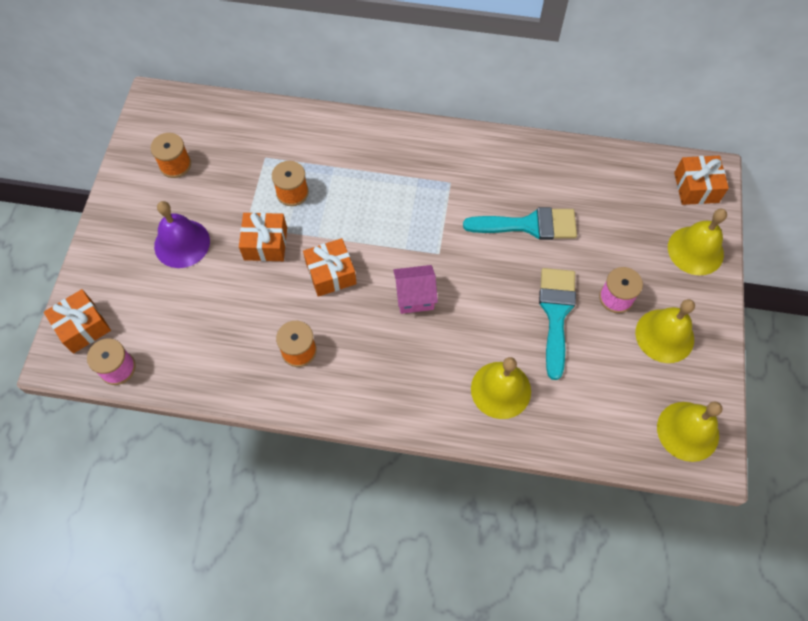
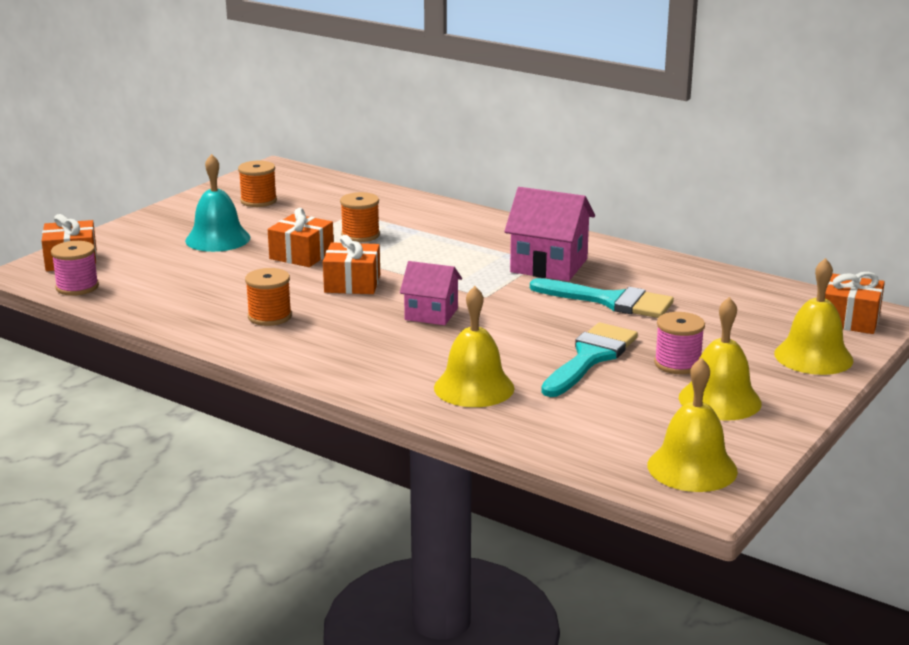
camera: 25 degrees right, 40 degrees down
purple bell [154,201,210,268] -> turquoise bell [185,154,250,252]
none -> pink house [504,187,595,281]

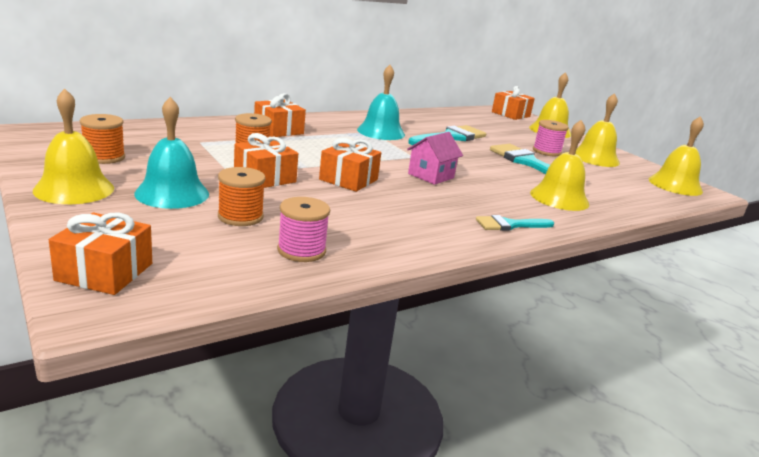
camera: 70 degrees left, 0 degrees up
pink spool [51,241,99,296] -> pink spool moved to [277,197,330,262]
orange spool [245,268,292,326] -> orange spool moved to [218,167,265,226]
pink house [504,187,595,281] -> turquoise bell [357,65,405,140]
none -> yellow bell [33,88,114,204]
none -> orange gift [254,93,306,137]
none -> turquoise brush [476,215,554,231]

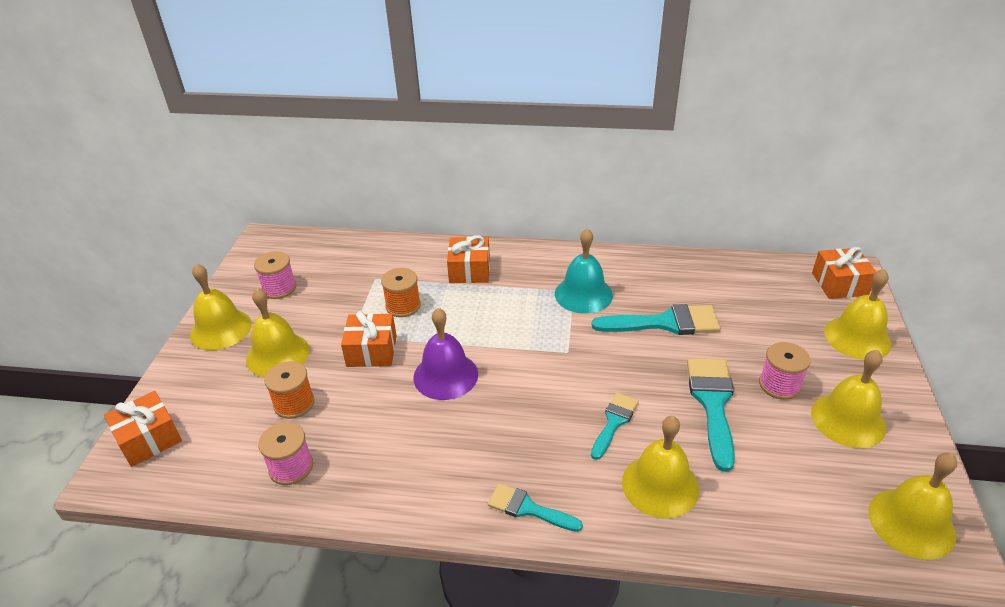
camera: 45 degrees right, 15 degrees up
orange spool [80,114,125,164] -> pink spool [254,251,296,299]
turquoise bell [134,97,209,209] -> yellow bell [246,288,310,377]
orange gift [319,138,381,192] -> purple bell [413,308,478,400]
pink house [407,132,463,185] -> none
none -> turquoise brush [591,393,639,460]

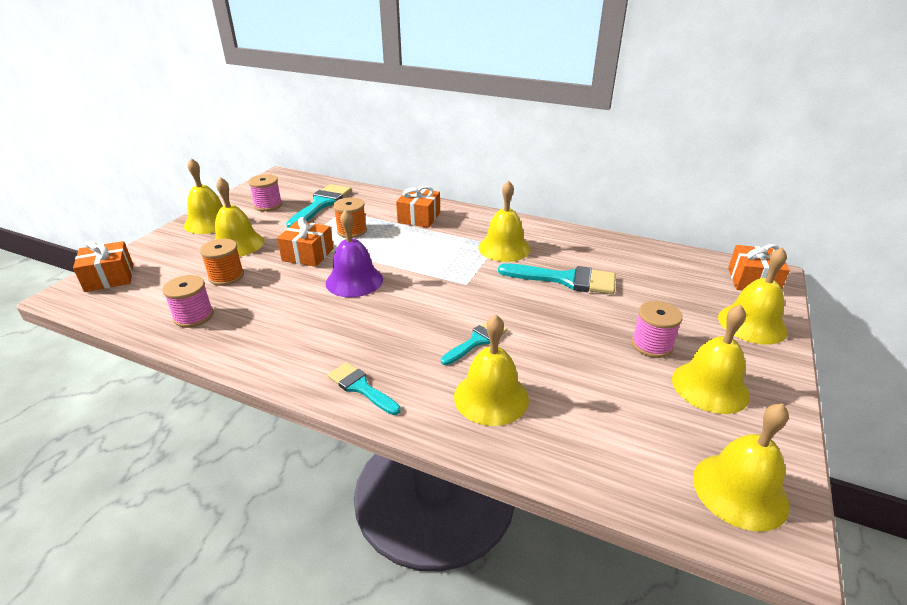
camera: 15 degrees right, 5 degrees down
turquoise bell [555,228,613,314] -> yellow bell [478,180,531,262]
turquoise brush [687,358,735,472] -> turquoise brush moved to [286,184,352,228]

